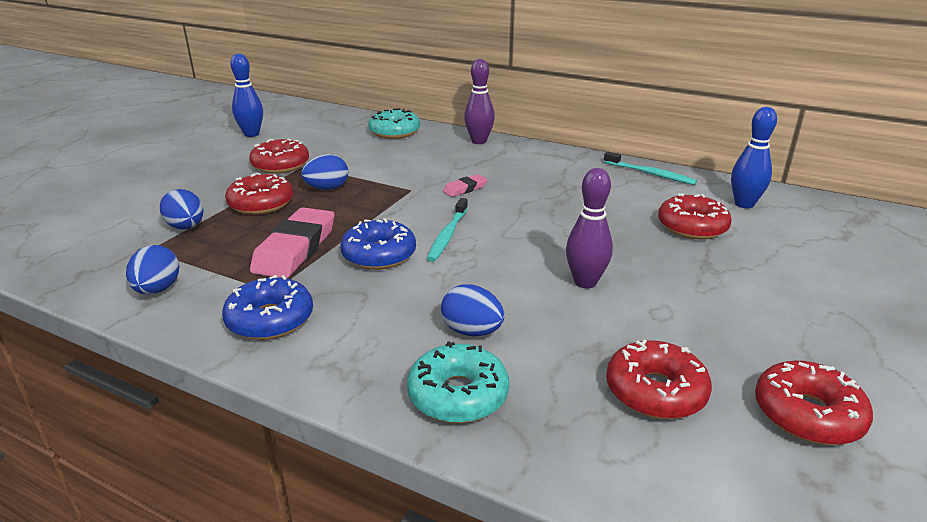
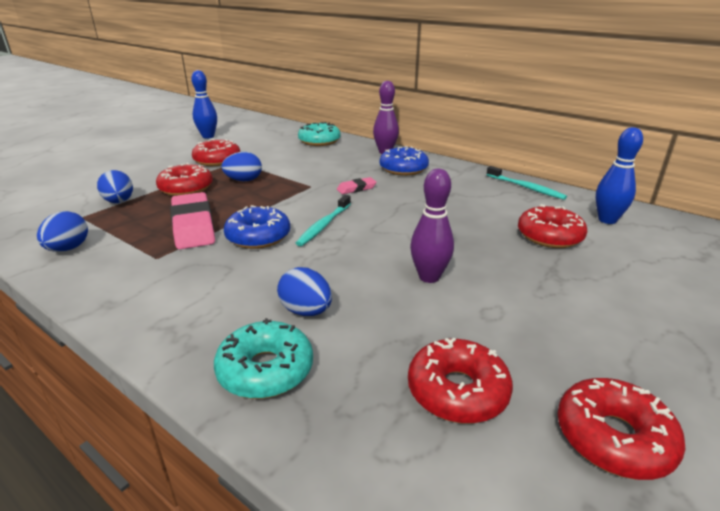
camera: 10 degrees right, 0 degrees up
blue donut [222,275,313,340] -> blue donut moved to [380,146,429,176]
pink eraser [250,207,335,278] -> pink eraser turned 45 degrees counterclockwise [170,192,215,249]

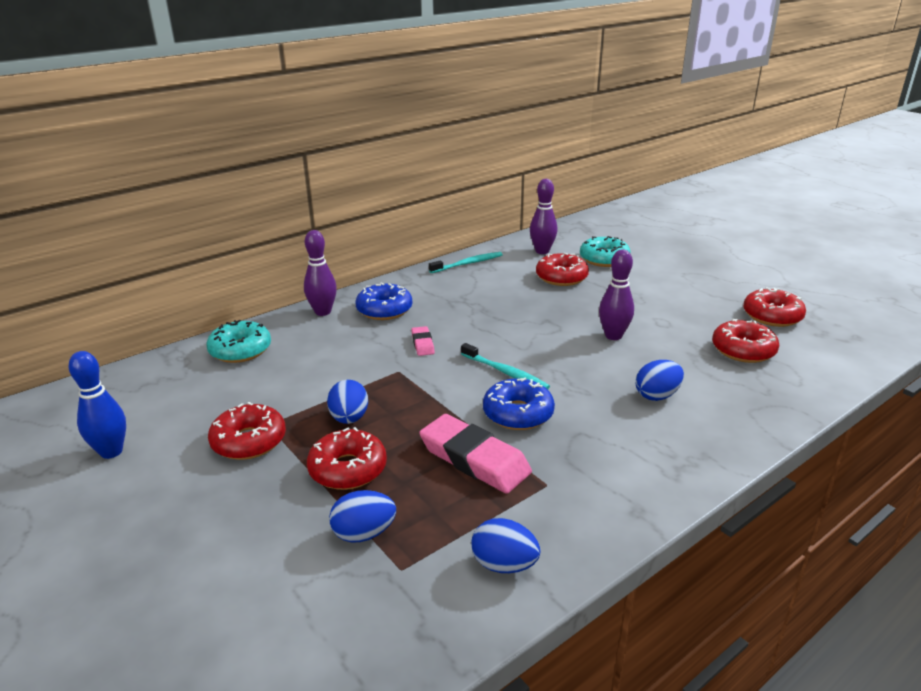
camera: 75 degrees left, 0 degrees up
pink eraser [170,192,215,249] -> pink eraser turned 45 degrees clockwise [419,414,532,494]
turquoise donut [214,318,313,399] -> turquoise donut moved to [580,236,631,267]
blue bowling pin [596,127,643,224] -> purple bowling pin [530,179,557,254]

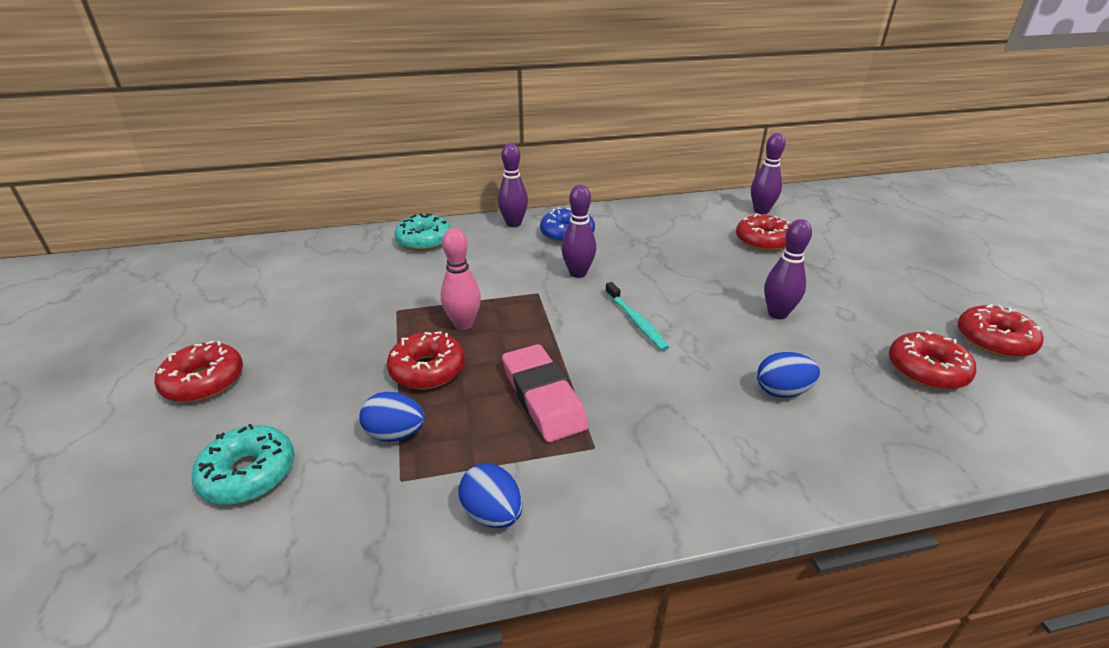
camera: 25 degrees right, 5 degrees up
blue bowling pin [69,351,126,459] -> none
red donut [208,402,286,460] -> red donut moved to [155,341,243,402]
blue egg [327,380,368,424] -> pink bowling pin [441,228,481,330]
pink eraser [411,326,435,356] -> purple bowling pin [561,185,596,278]
turquoise toothbrush [429,252,502,273] -> none
blue donut [483,378,555,430] -> none
turquoise donut [580,236,631,267] -> turquoise donut moved to [192,424,294,505]

